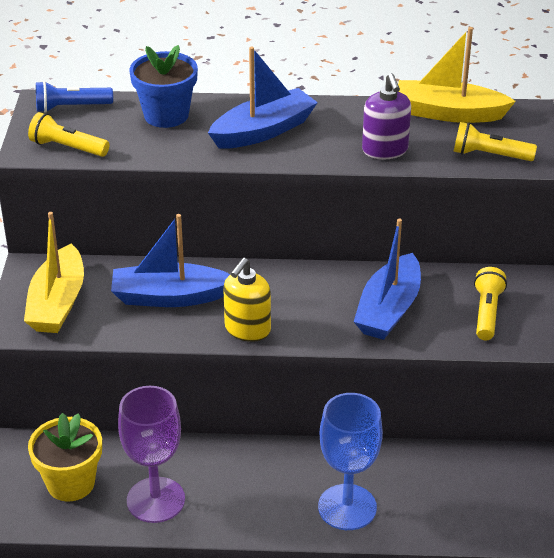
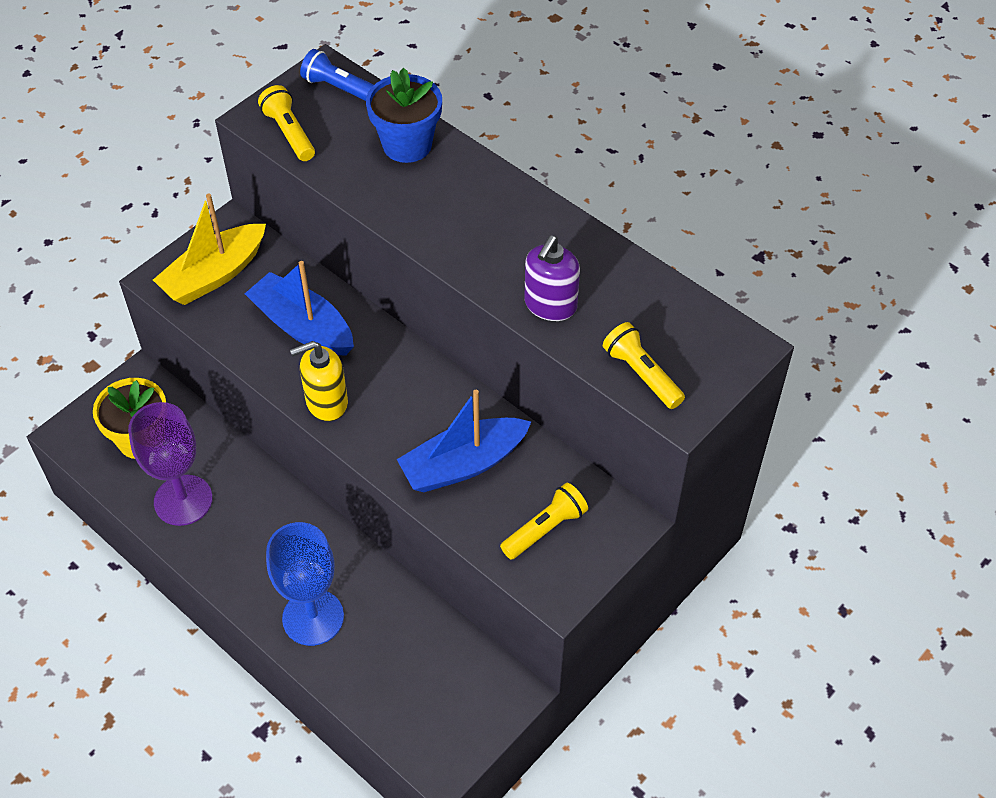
camera: 40 degrees right, 15 degrees up
blue boat [208,46,318,149] -> none
yellow boat [398,27,516,123] -> none

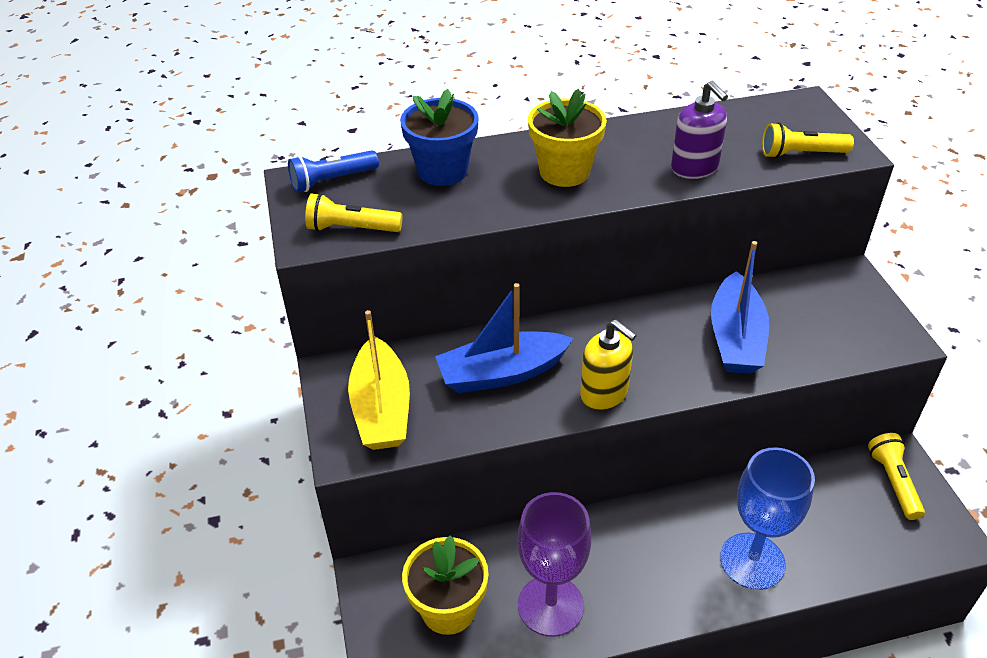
camera: 55 degrees left, 10 degrees down
yellow soap dispenser [290,341,348,421] -> yellow soap dispenser turned 60 degrees counterclockwise [580,320,637,411]
yellow flashlight [500,483,588,560] -> yellow flashlight moved to [868,433,925,520]
none -> yellow flower pot [528,89,607,187]

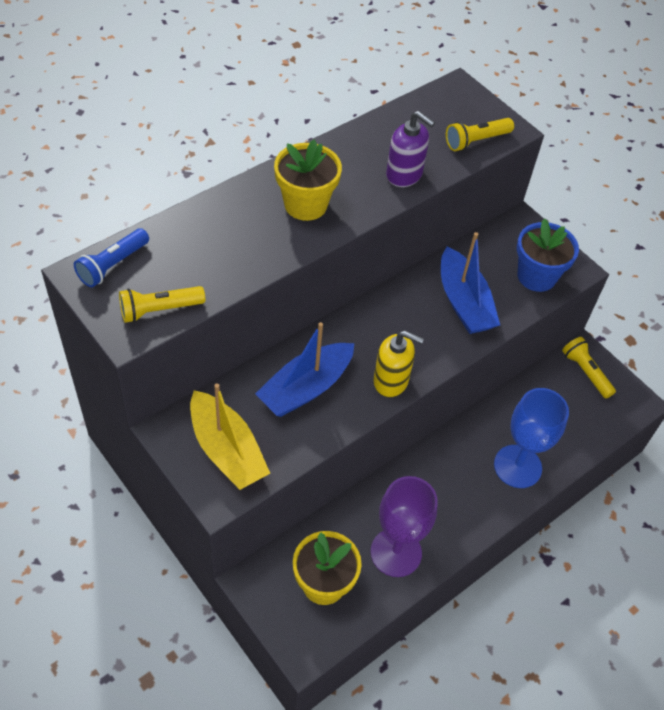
camera: 30 degrees left, 10 degrees up
blue flower pot [400,89,479,186] -> blue flower pot moved to [517,218,579,292]

